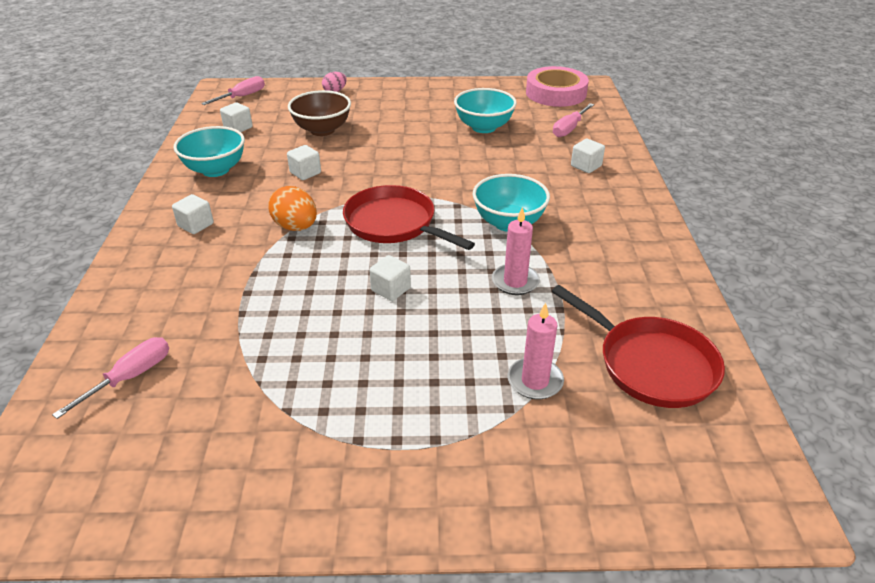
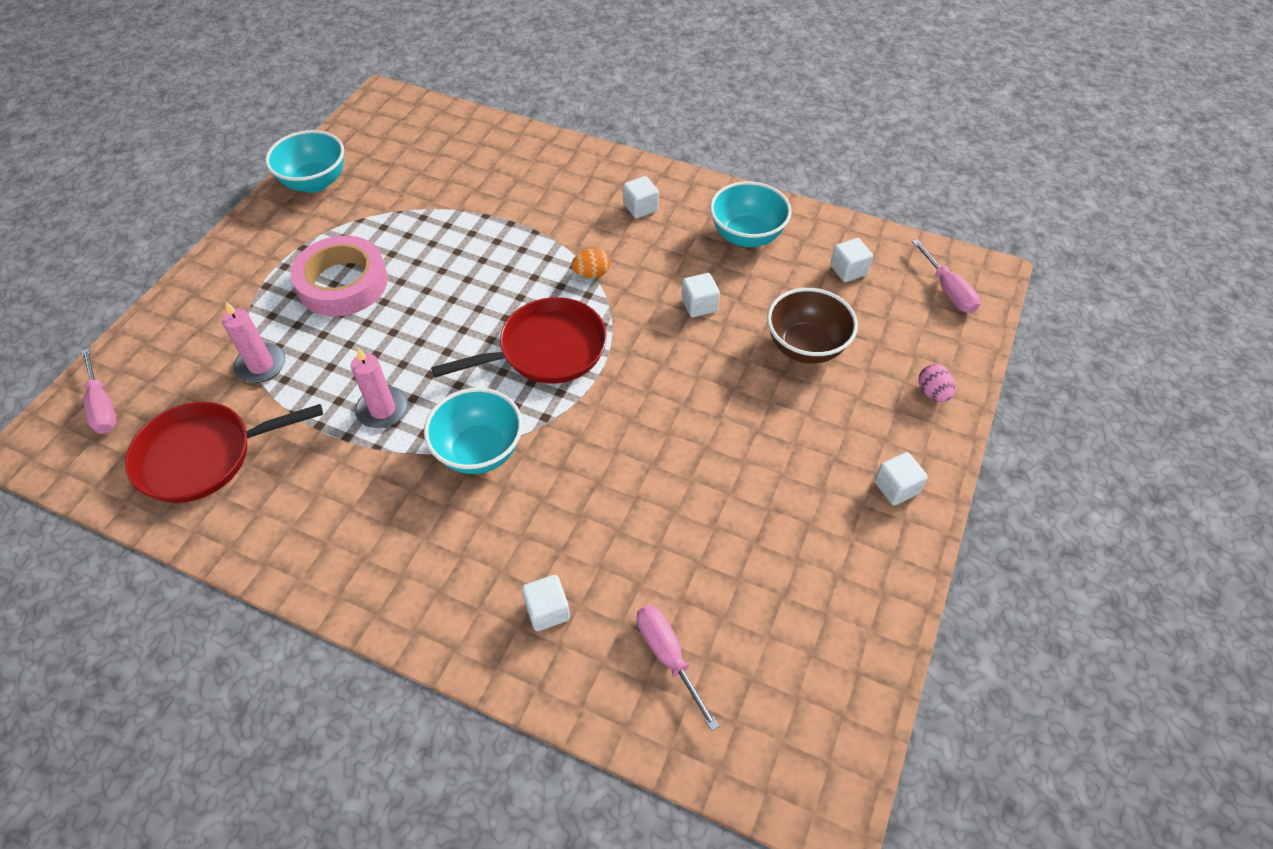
camera: 115 degrees right, 15 degrees up
pink screwdriver [52,337,169,419] -> pink screwdriver moved to [81,348,116,434]
orange egg [268,186,317,231] -> orange egg [571,248,610,278], size x0.63
white cube [370,255,411,301] -> white cube moved to [874,452,928,505]
turquoise bowl [454,88,517,133] -> turquoise bowl moved to [265,130,344,193]
pink tape [526,66,589,107] -> pink tape moved to [291,236,388,316]

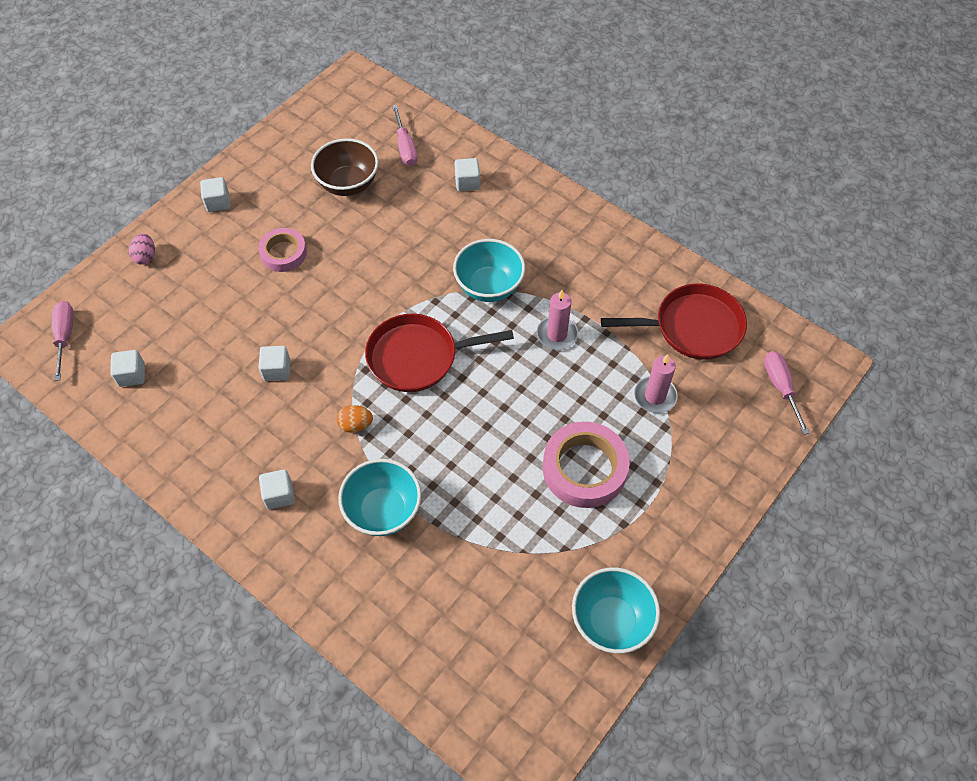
camera: 165 degrees left, 5 degrees up
turquoise bowl [710,181,792,247] -> turquoise bowl moved to [338,459,421,536]
brown bowl [767,288,858,364] -> brown bowl moved to [311,138,379,196]
none -> pink tape [258,228,307,272]

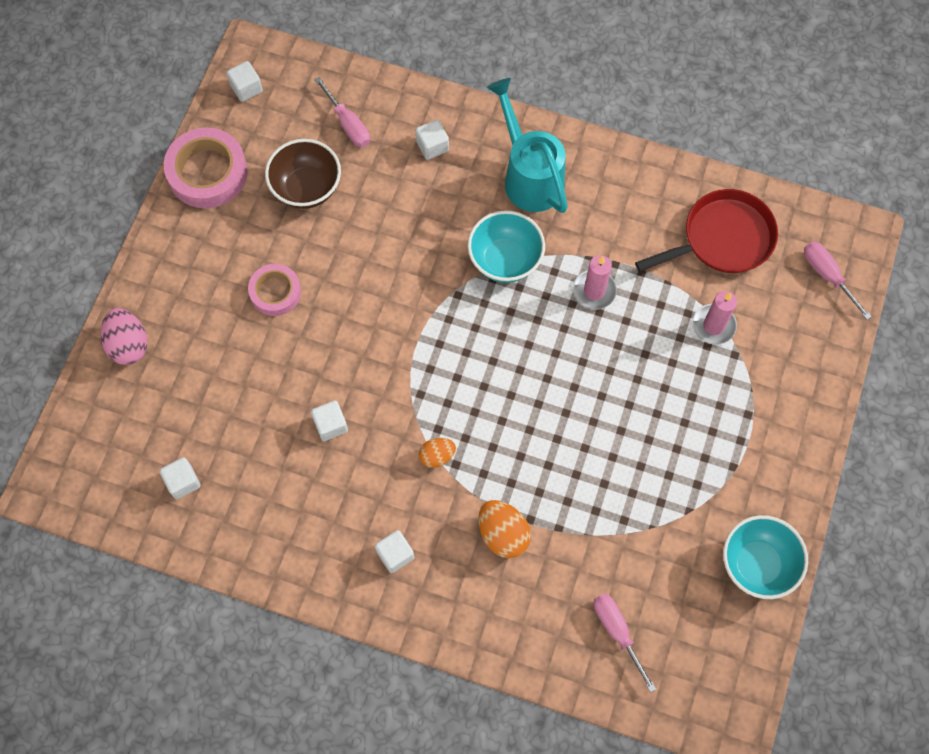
camera: 20 degrees left, 10 degrees up
pink screwdriver [52,301,74,381] -> pink screwdriver moved to [594,593,656,693]
pink egg [129,233,155,265] -> pink egg [100,308,148,365], size x1.59
white cube [200,177,230,212] -> white cube moved to [227,61,263,102]
turquoise bowl [338,459,421,536] -> orange egg [478,500,531,558]
red pan [365,314,514,392] -> none
pink tape [543,422,630,508] -> pink tape moved to [164,127,248,208]
none -> turquoise watering can [487,78,568,213]

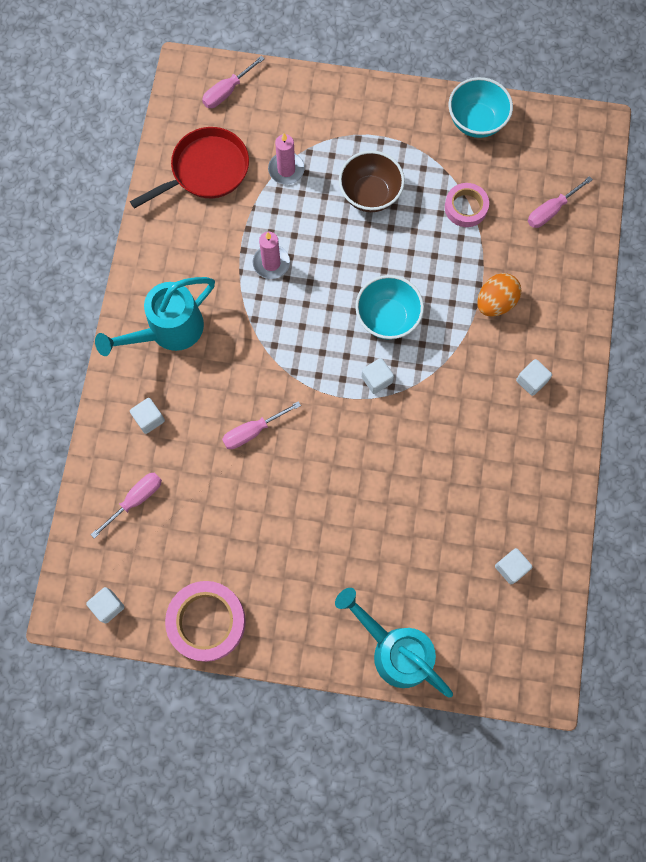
camera: 100 degrees left, 5 degrees up
pink egg [100,308,148,365] -> turquoise watering can [335,588,453,698]
pink tape [248,264,301,316] -> pink tape moved to [445,183,489,227]
brown bowl [265,139,341,209] -> brown bowl moved to [339,151,405,212]
white cube [311,401,348,441] -> white cube moved to [361,358,394,394]
orange egg [419,438,456,468] -> none
turquoise bowl [468,210,545,283] -> turquoise bowl moved to [355,275,424,340]
red pan [635,189,778,273] -> red pan turned 90 degrees clockwise [130,127,249,209]
none -> pink screwdriver [222,401,301,449]

